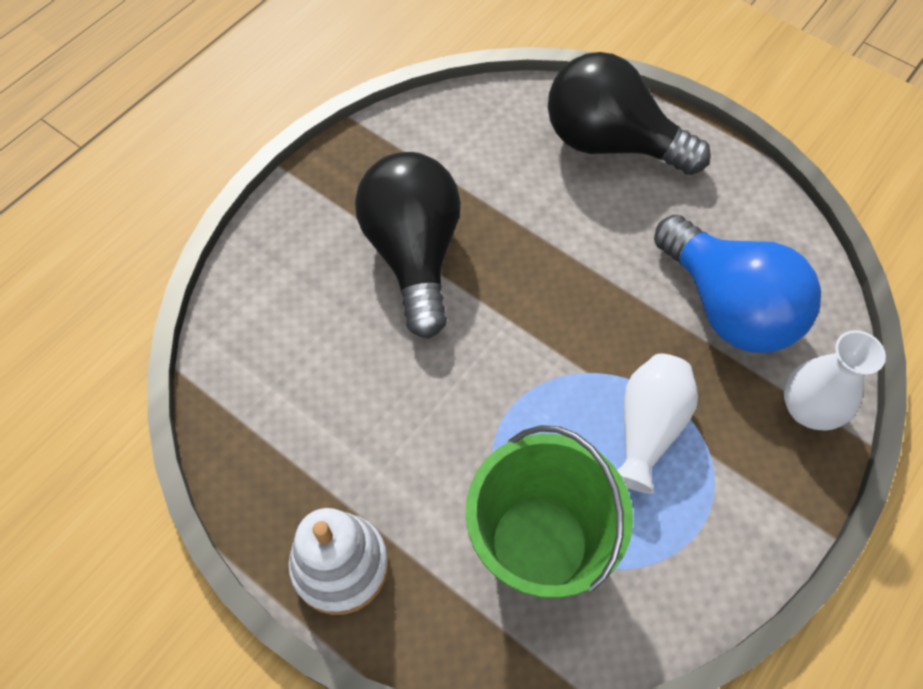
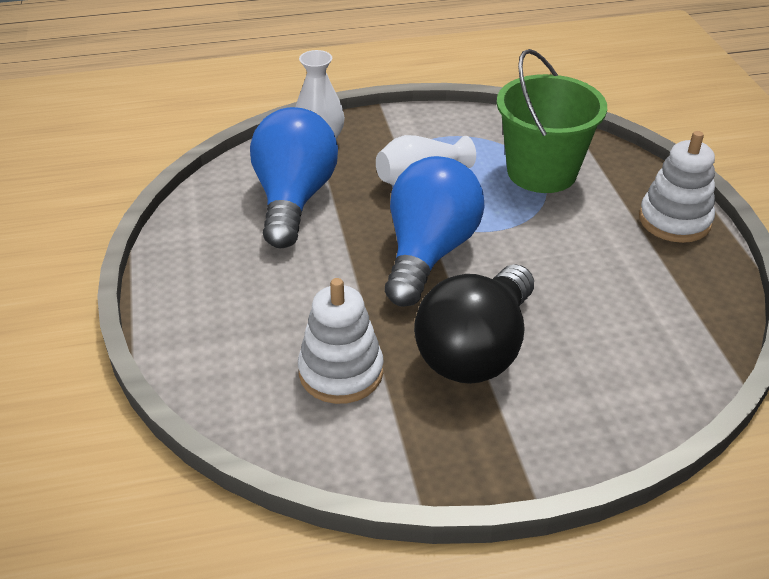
camera: 140 degrees left, 20 degrees down
black light bulb [548,52,711,175] -> none
none -> white stacking toy [298,278,384,404]
none -> blue light bulb [385,156,484,307]

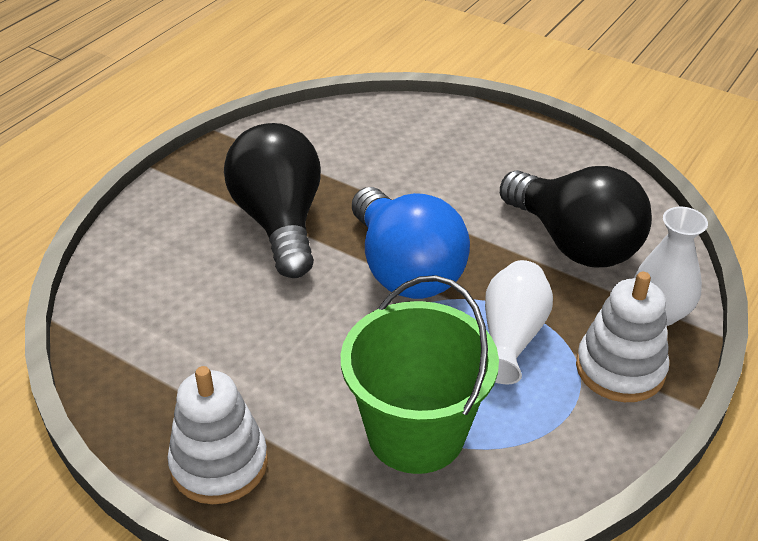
camera: 135 degrees right, 0 degrees up
blue light bulb [250,107,338,248] -> black light bulb [500,166,652,267]
white stacking toy [298,278,384,404] -> white stacking toy moved to [576,272,669,402]

